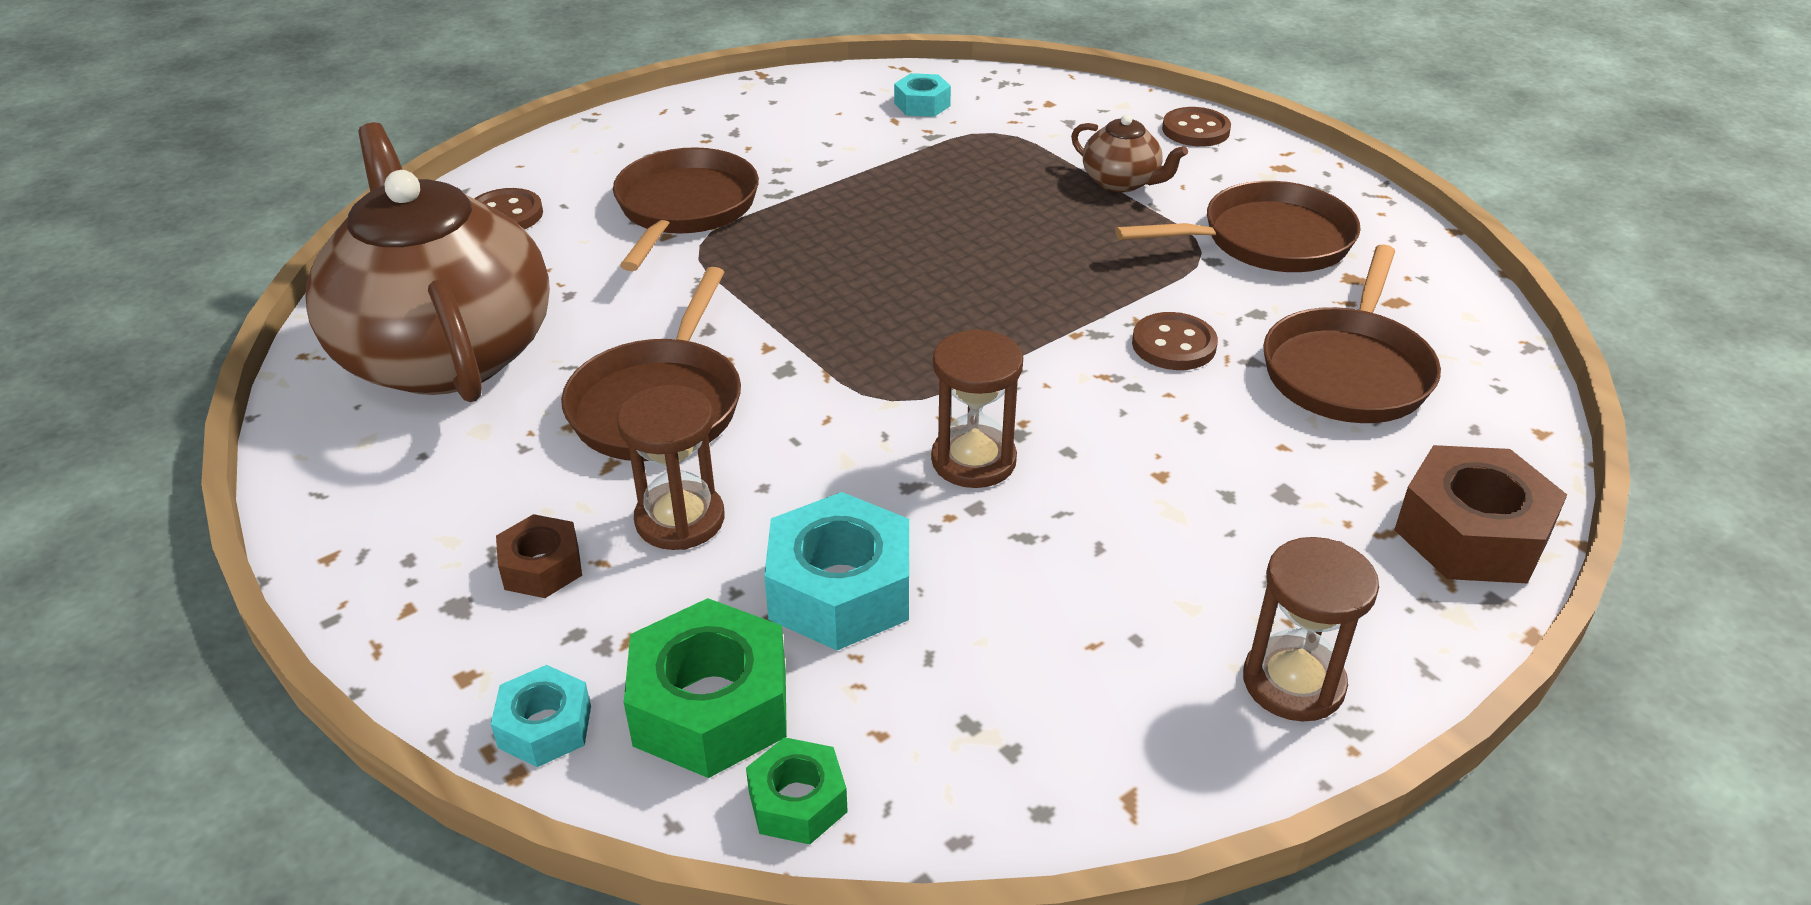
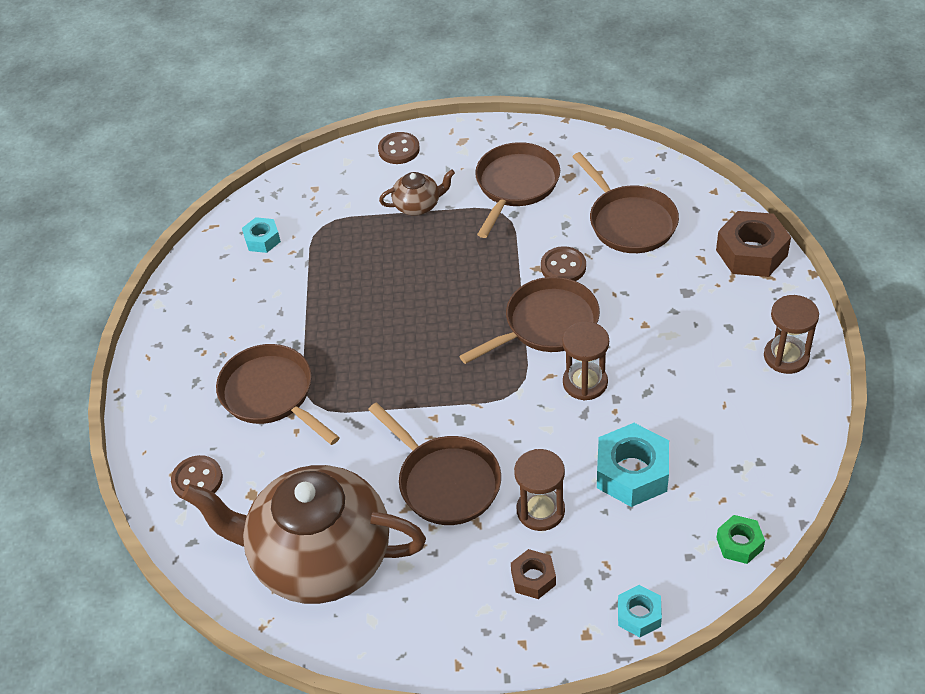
camera: 50 degrees left, 10 degrees up
green nut [624,598,787,778] -> none
none -> brown pan [459,277,600,364]

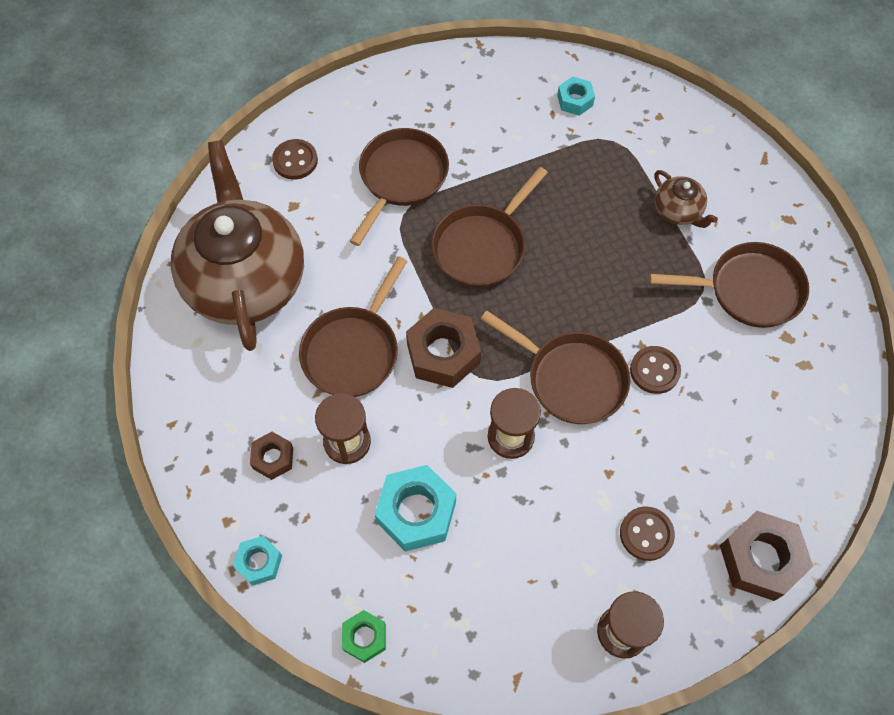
camera: 65 degrees right, 15 degrees up
brown button [378,132,420,164] -> brown button moved to [620,506,675,561]
brown pan [572,152,679,253] -> brown pan moved to [431,167,548,288]
none -> brown nut [406,308,481,388]

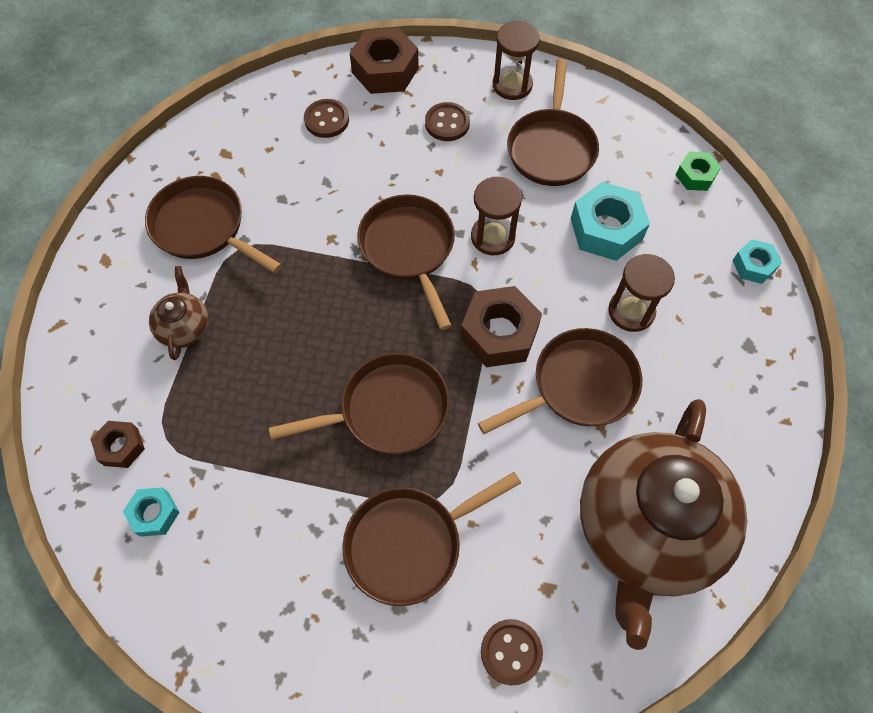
camera: 145 degrees left, 0 degrees up
brown nut [250,432,293,480] -> brown nut moved to [91,421,145,468]
brown button [630,346,681,394] -> brown button moved to [304,99,349,138]
none -> brown pan [507,59,599,186]

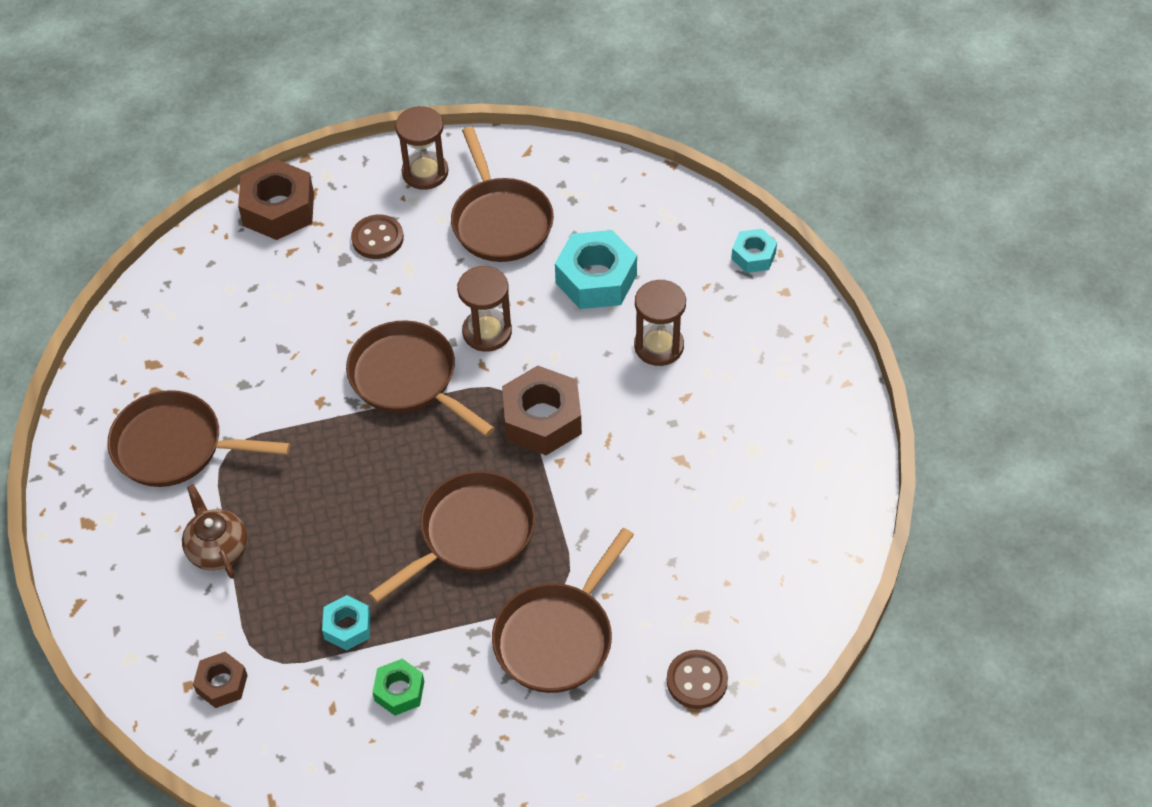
camera: 25 degrees left, 10 degrees down
turquoise nut [123,487,179,537] -> turquoise nut moved to [322,595,371,651]
brown button [304,99,349,138] -> none
brown pan [478,328,642,434] -> none
brown teapot [580,399,747,650] -> none
green nut [676,152,721,191] -> green nut moved to [372,659,424,716]

